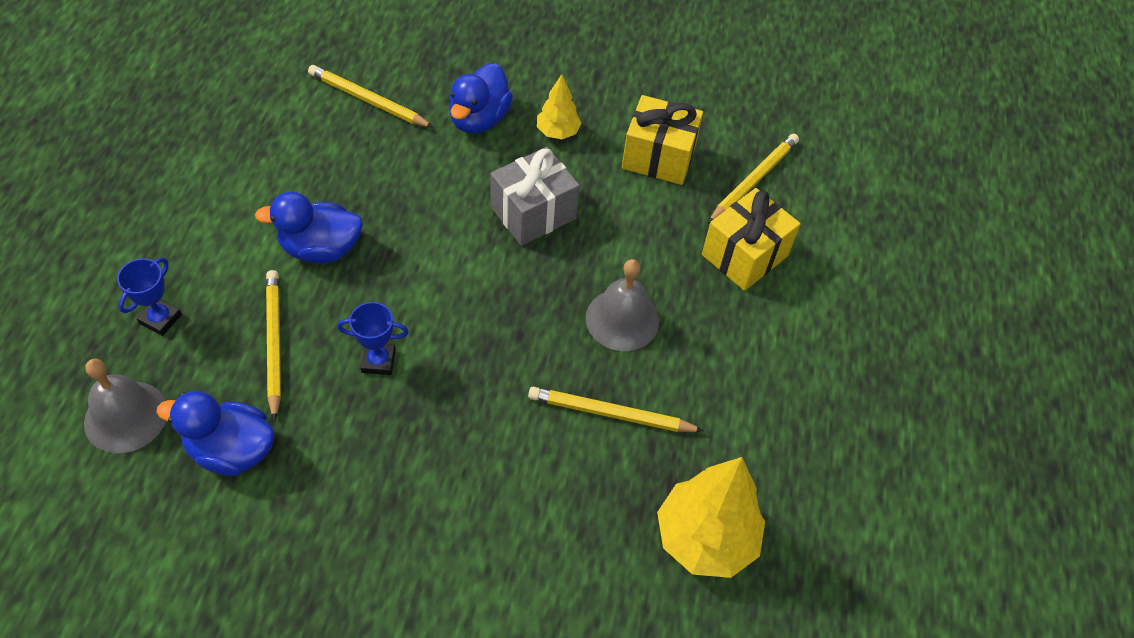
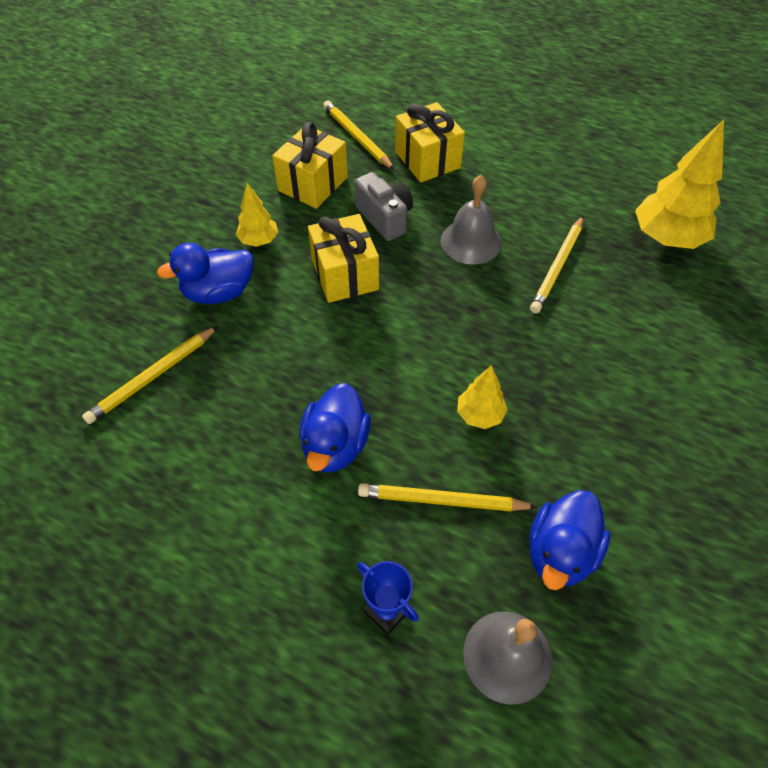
camera: 70 degrees left, 0 degrees up
blue trophy [337,302,409,375] -> yellow tree [457,365,508,429]
blue duck [449,63,513,134] -> blue duck turned 120 degrees clockwise [157,243,254,304]
grey gift [490,147,580,246] -> yellow gift [308,214,379,303]
none -> grey camera [354,172,413,241]

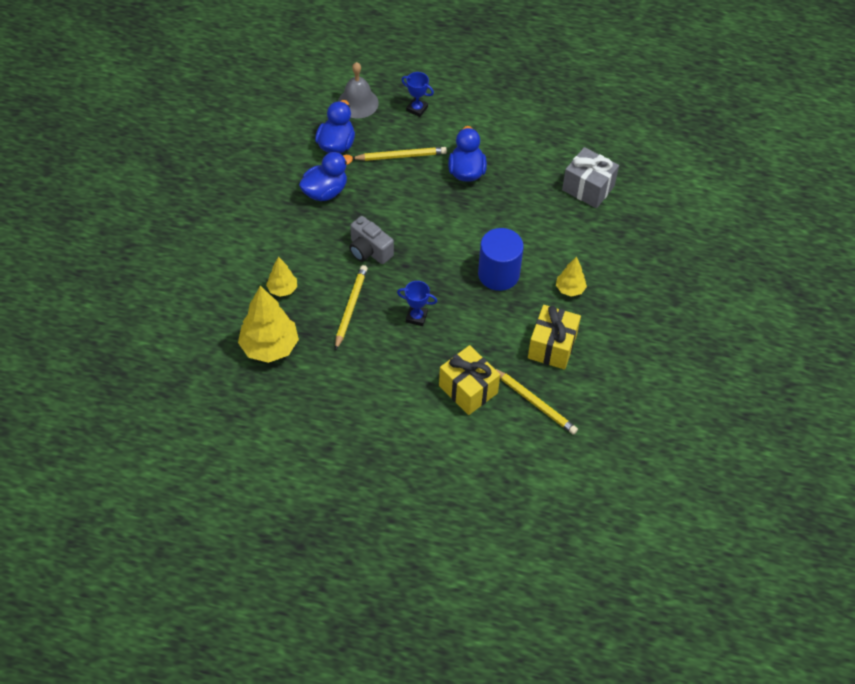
camera: 165 degrees right, 0 degrees up
yellow pencil [82,326,218,424] -> grey gift [562,147,619,208]
blue duck [157,243,254,304] -> blue duck moved to [299,152,353,201]
yellow gift [308,214,379,303] -> blue cylinder [478,228,524,291]
grey camera [354,172,413,241] -> grey camera moved to [349,216,394,264]
grey bell [441,175,502,265] -> blue trophy [397,281,437,326]
yellow tree [457,365,508,429] -> yellow tree moved to [266,256,297,297]

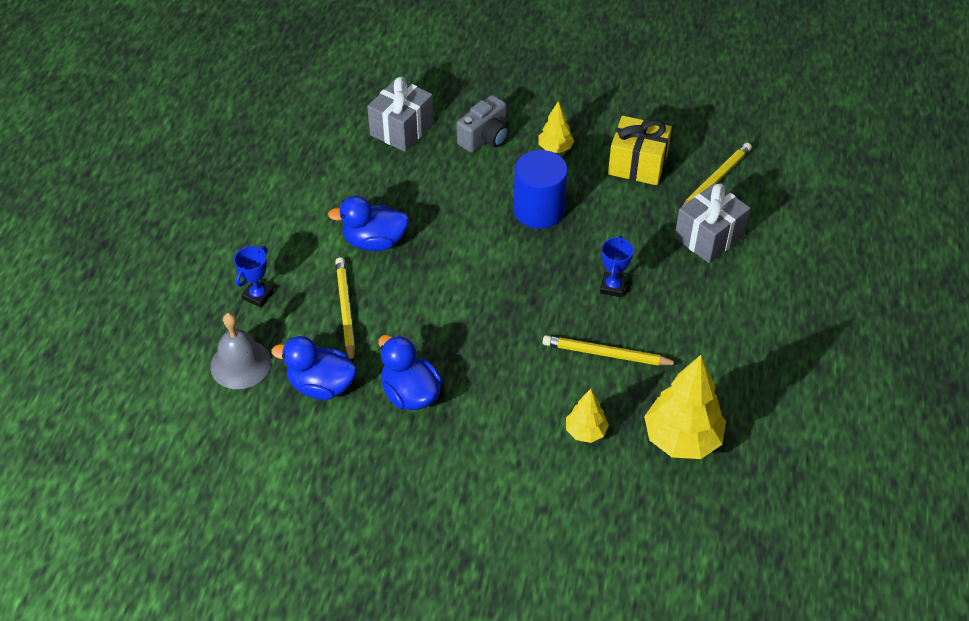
camera: 90 degrees left, 5 degrees down
grey camera [349,216,394,264] -> grey camera moved to [457,95,509,152]
yellow gift [439,345,500,415] -> grey gift [674,183,751,263]

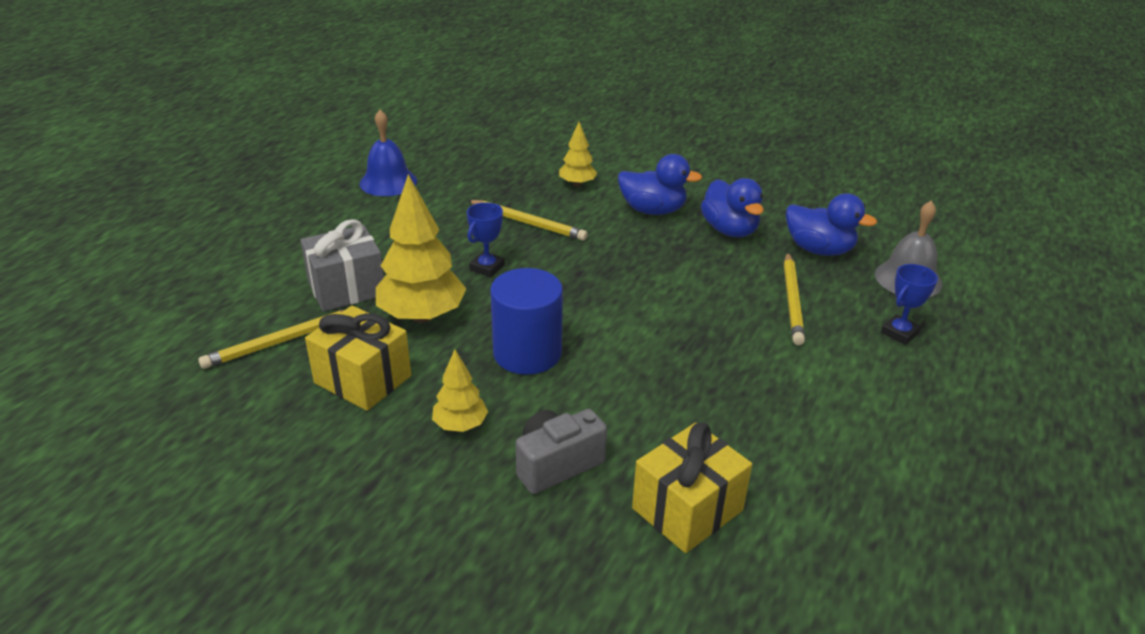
camera: 165 degrees left, 15 degrees down
blue duck [328,196,409,251] -> blue duck moved to [618,154,702,215]
grey gift [367,77,434,152] -> yellow gift [632,423,752,553]
yellow tree [644,355,726,459] -> yellow tree moved to [376,174,466,323]
none -> blue bell [359,110,417,196]

